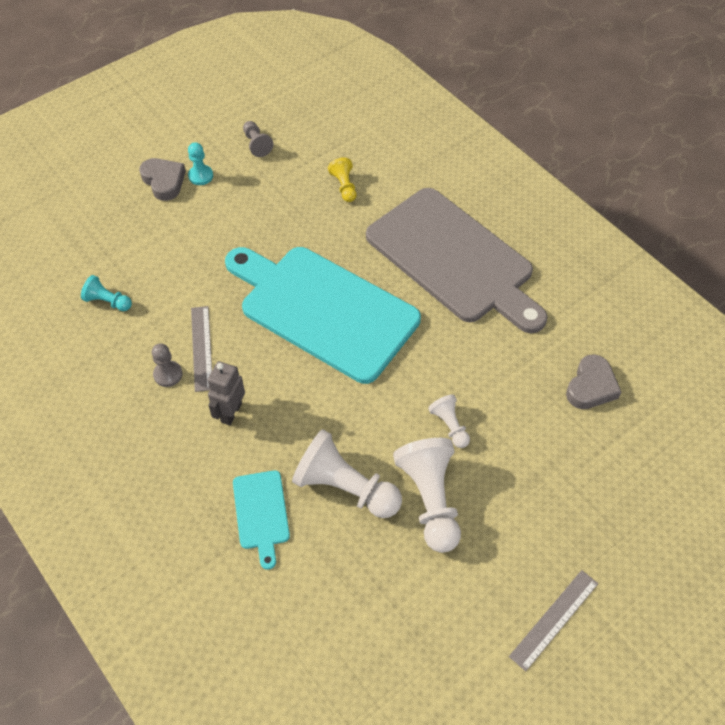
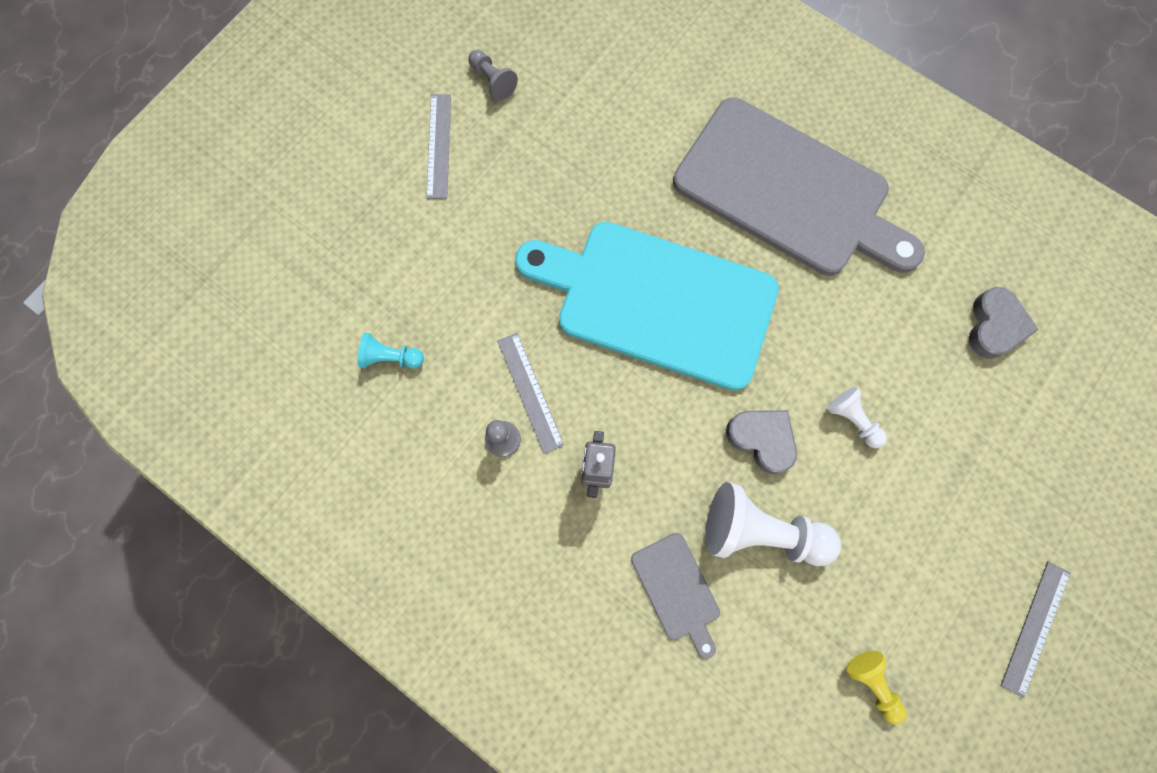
camera: 15 degrees left, 20 degrees up
grey heart [139,158,186,201] -> grey heart moved to [726,410,797,474]
turquoise pawn [188,142,213,185] -> grey ruler [426,94,451,199]
turquoise cutting board [233,470,290,570] -> grey cutting board [631,533,720,659]
yellow pawn [328,157,357,202] -> yellow pawn moved to [847,651,907,725]
white pawn [393,438,461,553] -> none

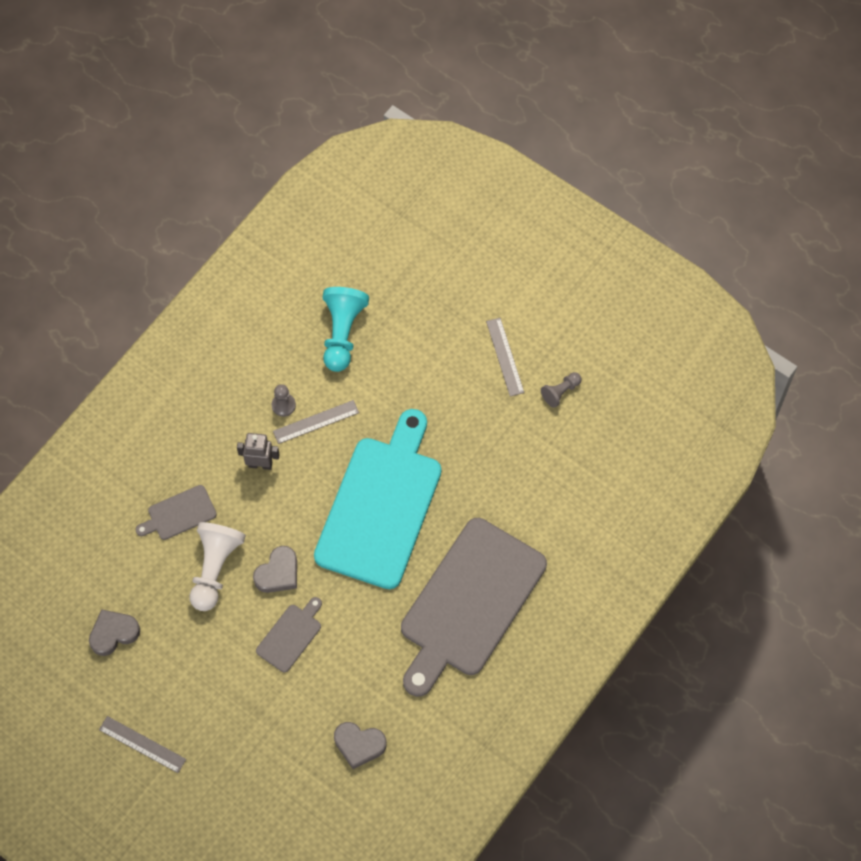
camera: 90 degrees right, 10 degrees down
turquoise pawn [358,333,424,369] -> turquoise pawn [322,287,369,372], size x1.94
grey ruler [426,94,451,199] -> grey ruler turned 75 degrees clockwise [486,318,524,397]
white pawn [827,387,887,448] -> grey cutting board [256,597,322,672]
yellow pawn [847,651,907,725] -> grey heart [89,609,140,656]

